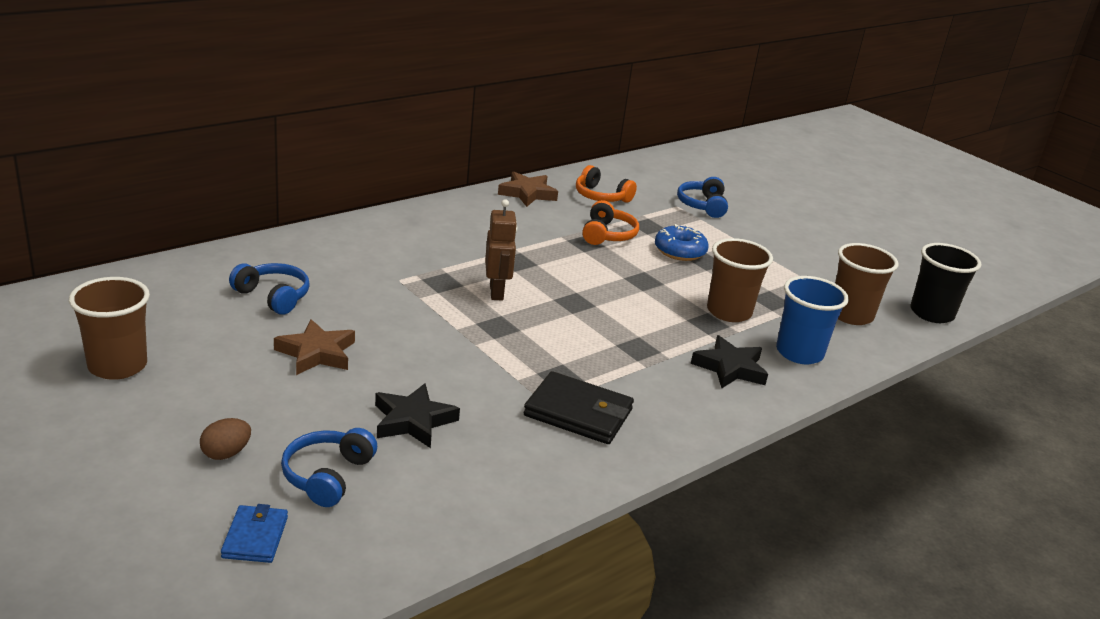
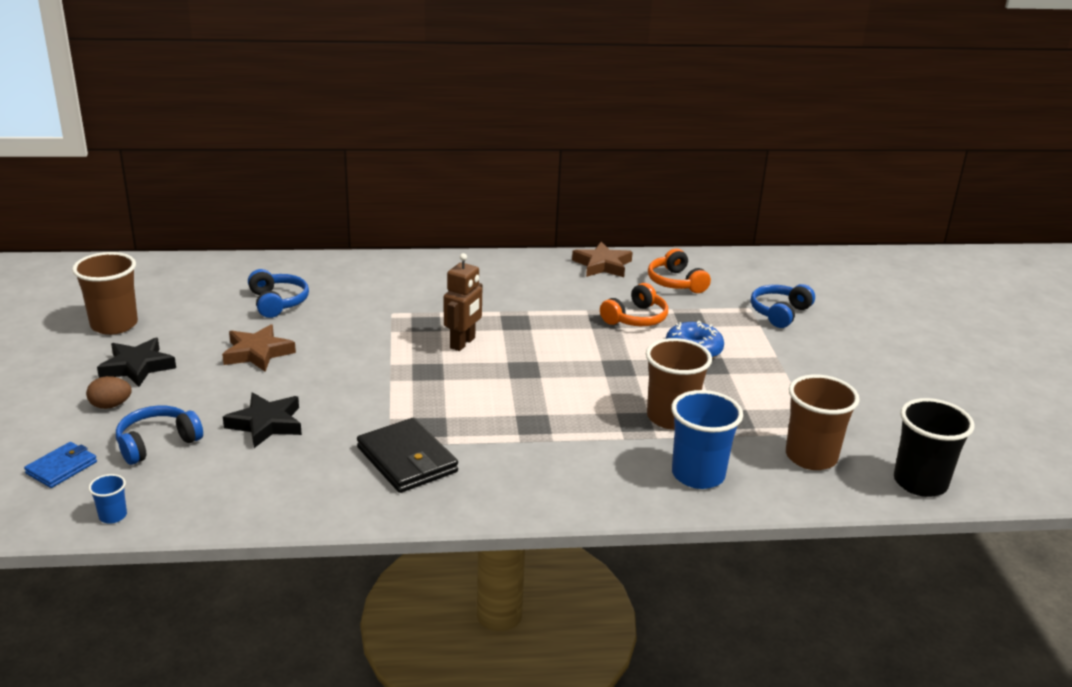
camera: 35 degrees right, 0 degrees up
black star [691,335,768,388] -> black star moved to [97,338,176,387]
none -> blue cup [89,474,127,524]

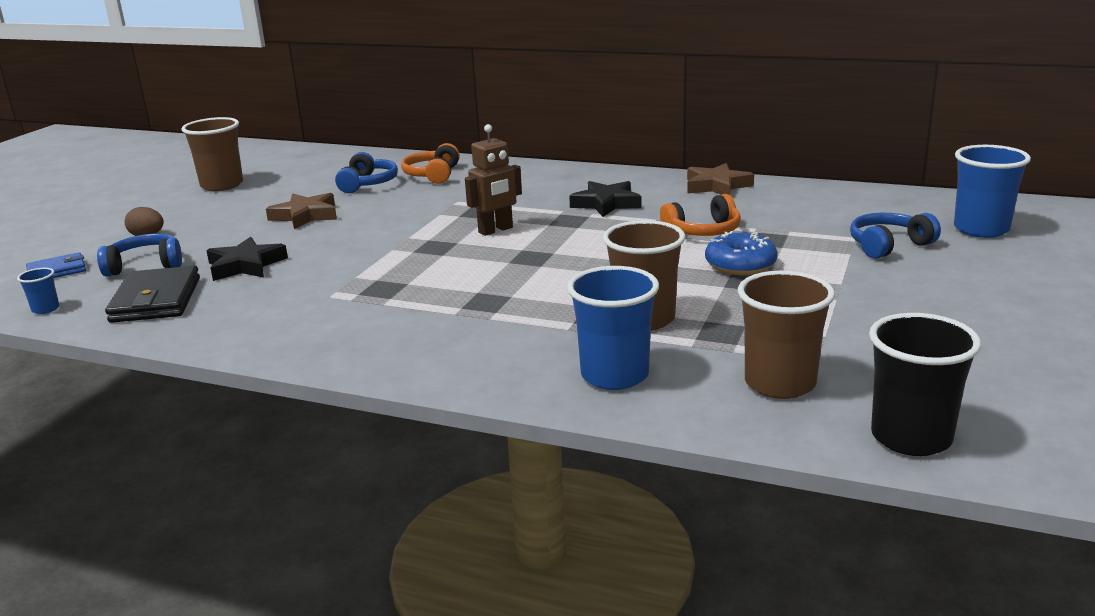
camera: 30 degrees right, 5 degrees down
black star [97,338,176,387] -> black star moved to [569,181,641,217]
black wallet [357,418,458,493] -> black wallet moved to [105,266,200,323]
orange headphones [648,249,711,293] -> orange headphones moved to [401,143,460,184]
none -> blue cup [954,145,1031,238]

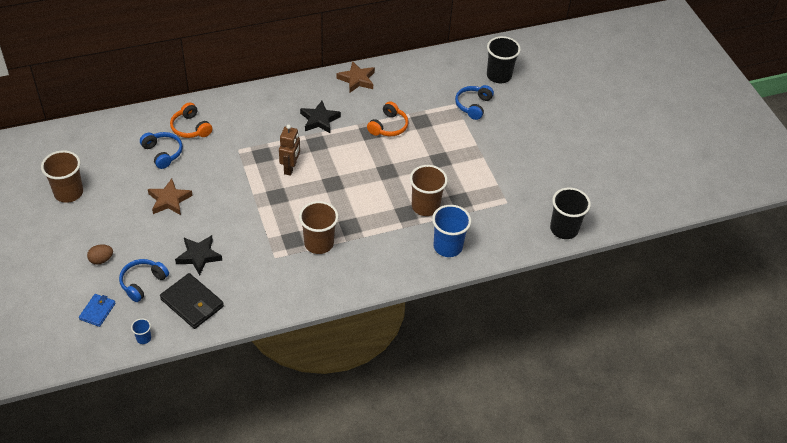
camera: 45 degrees left, 25 degrees up
blue donut [705,231,778,275] -> none
brown cup [738,271,835,399] -> brown cup moved to [299,201,338,254]
blue cup [954,145,1031,238] -> black cup [487,36,521,83]

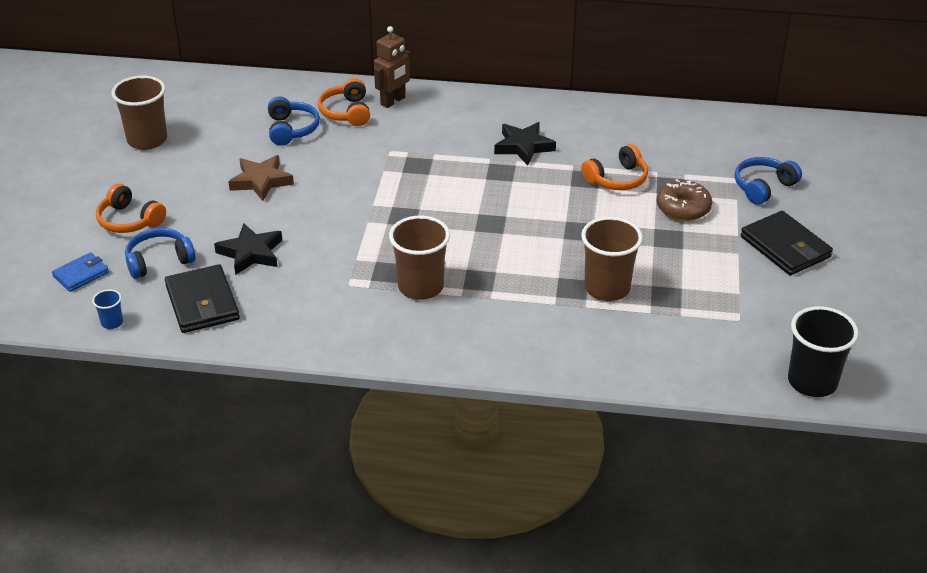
camera: 30 degrees right, 10 degrees down
brown egg [87,245,113,264] -> orange headphones [96,183,166,233]
brown robot [279,125,300,176] -> brown robot moved to [374,26,412,108]
brown star [337,61,375,93] -> none
blue cup [432,205,471,257] -> none
black cup [487,36,521,83] -> none
none -> brown donut [657,179,712,221]
none -> black wallet [741,211,833,275]

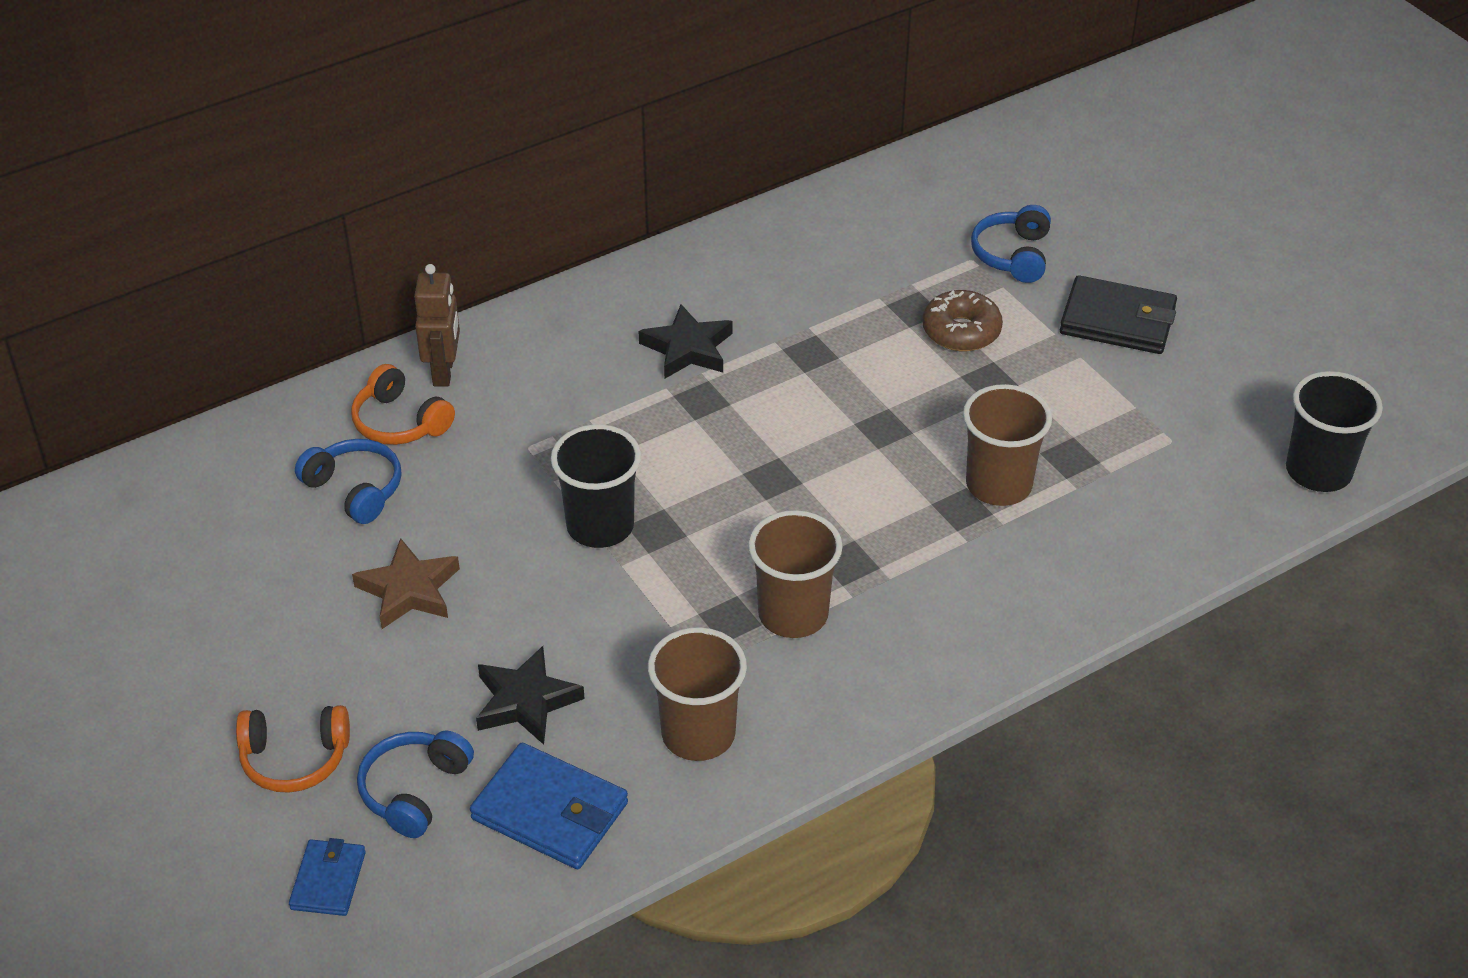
camera: 40 degrees left, 5 degrees up
blue cup [92,289,123,329] -> none
brown cup [111,76,167,150] -> brown cup moved to [648,627,747,761]
black wallet [165,264,240,333] -> blue wallet [470,743,628,869]
orange headphones [581,144,648,190] -> none
none -> black cup [551,424,641,548]

